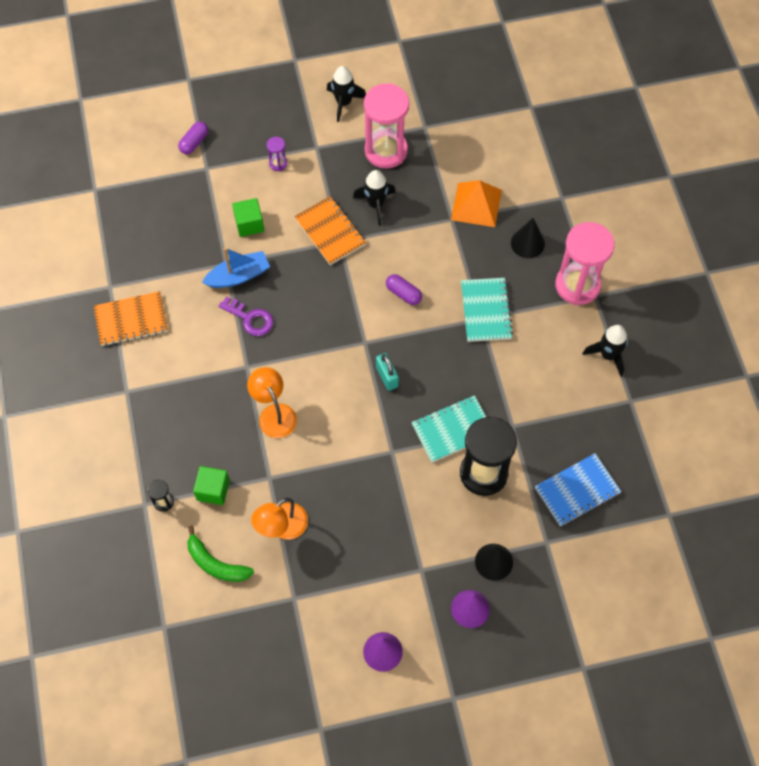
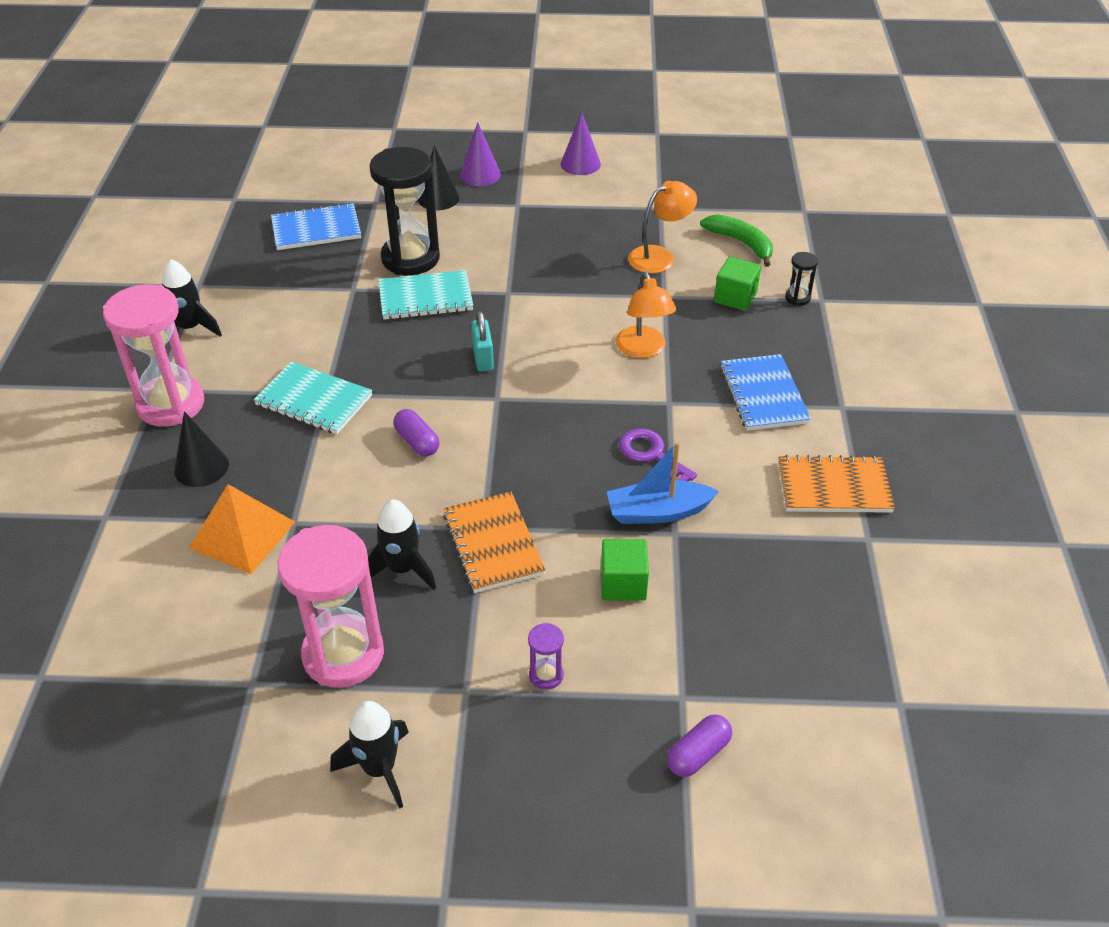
camera: 165 degrees left, 20 degrees down
turquoise notebook [461,278,513,342] -> turquoise notebook turned 75 degrees counterclockwise [254,362,372,434]
none -> blue notebook [720,354,811,431]

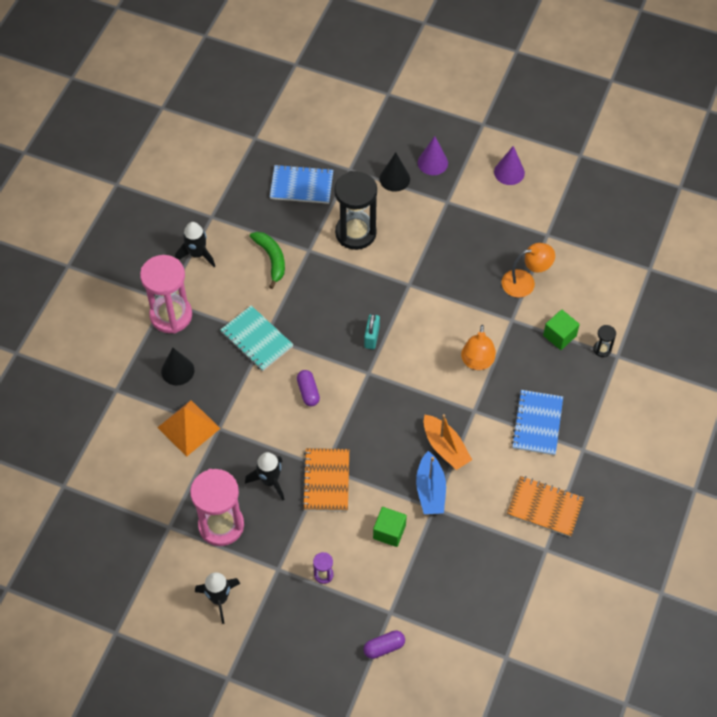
camera: 20 degrees right, 15 degrees up
turquoise notebook [378,270,473,320] -> none
blue boat [607,442,719,524] -> blue boat turned 105 degrees counterclockwise [416,451,446,514]
purple key [619,428,697,481] -> orange boat [423,414,472,470]
green banana [700,214,773,267] -> green banana moved to [250,232,285,289]

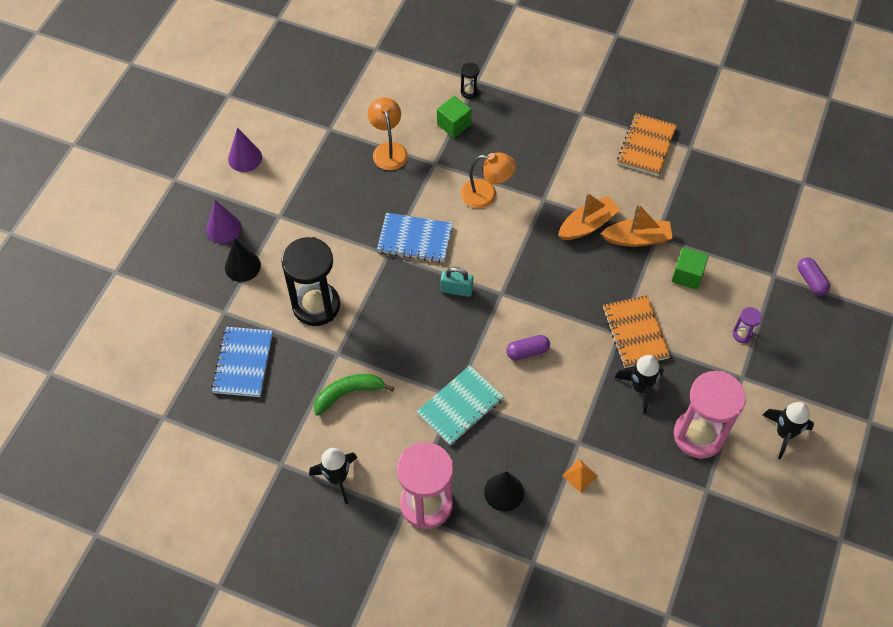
camera: 90 degrees left, 0 degrees up
orange pyramid [157,400,221,457] -> orange pyramid [562,459,598,493], size x0.49
orange notebook [302,448,349,511] -> orange notebook turned 75 degrees clockwise [603,295,671,368]
blue boat [416,451,446,514] -> orange boat [601,203,673,247]
blue notebook [511,390,563,456] -> blue notebook moved to [377,213,453,262]

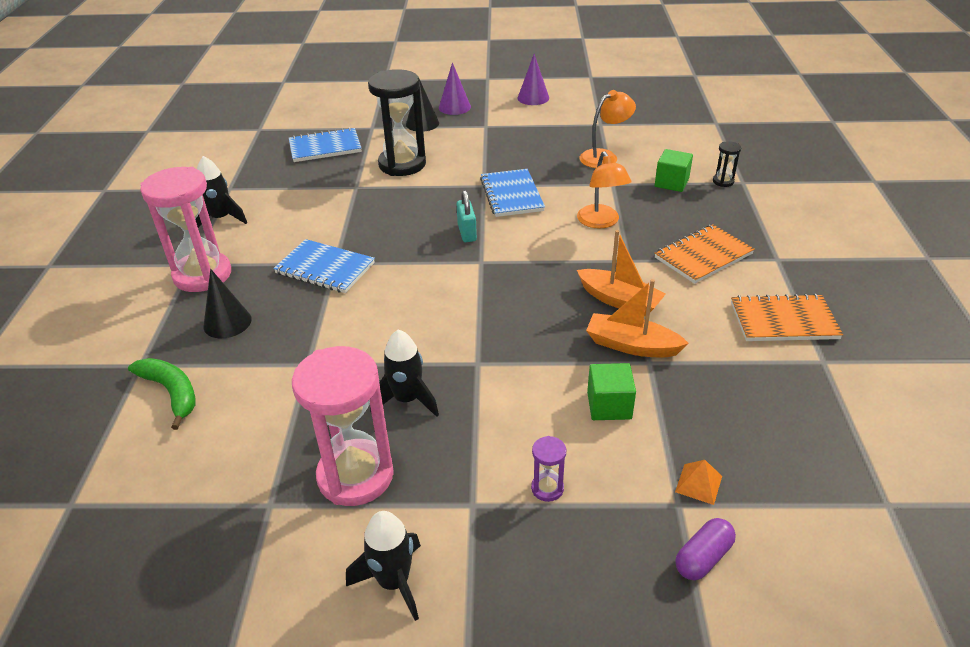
camera: 70 degrees right, 20 degrees down
green banana [314,374,394,416] -> green banana moved to [128,358,196,430]
turquoise notebook [416,365,504,446] -> blue notebook [273,239,375,293]
purple capsule [506,335,550,360] -> none
orange pyramid [562,459,598,493] -> orange pyramid moved to [675,460,722,505]
orange boat [601,203,673,247] -> orange boat turned 135 degrees clockwise [586,279,689,357]
orange notebook [603,295,671,368] -> orange notebook moved to [655,224,755,284]

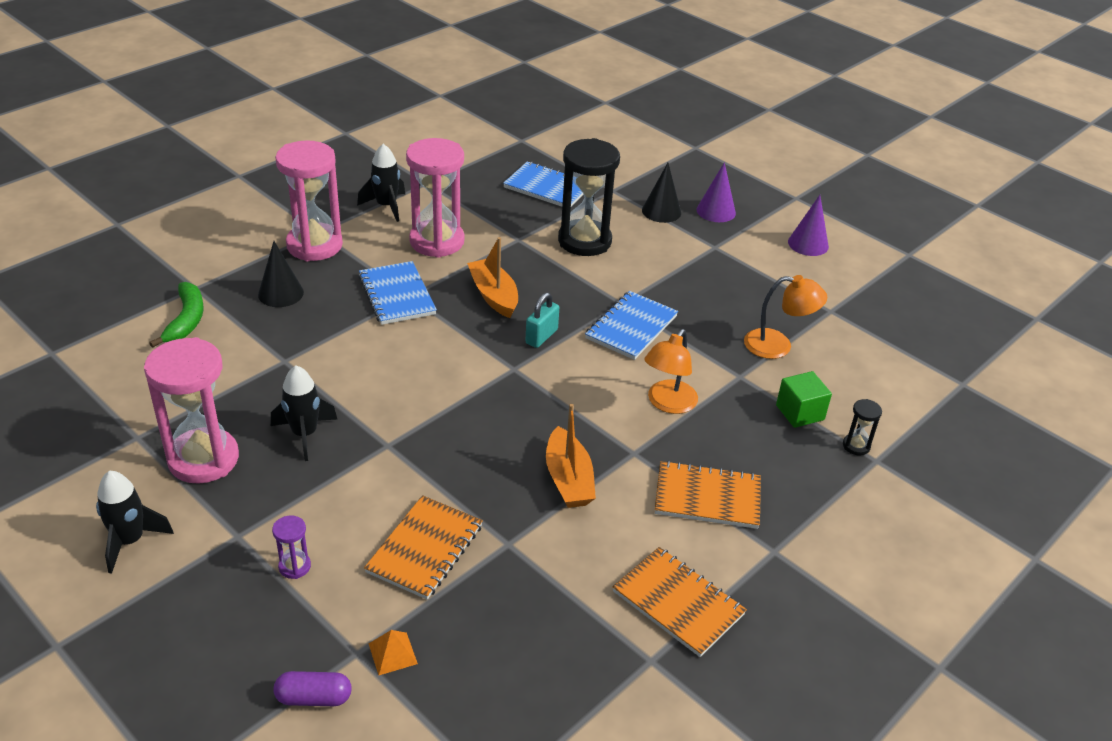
camera: 40 degrees right, 0 degrees up
orange boat [586,279,689,357] -> orange boat moved to [467,237,518,318]
green cube [587,363,636,420] -> orange notebook [364,495,483,600]
none -> pink hourglass [406,138,464,258]

